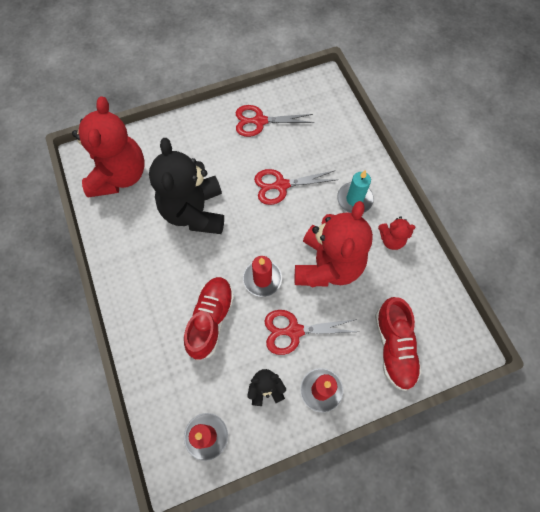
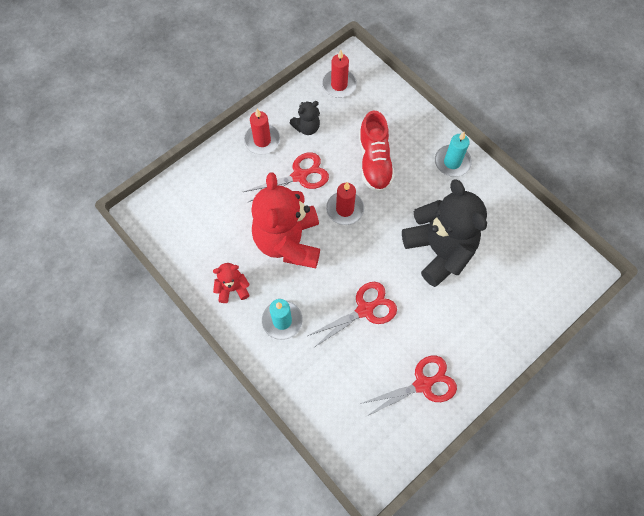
camera: 160 degrees right, 0 degrees up
red teddy bear [72,96,145,197] -> none
red shoe [375,297,422,391] -> none
none -> turquoise candle [435,132,472,177]

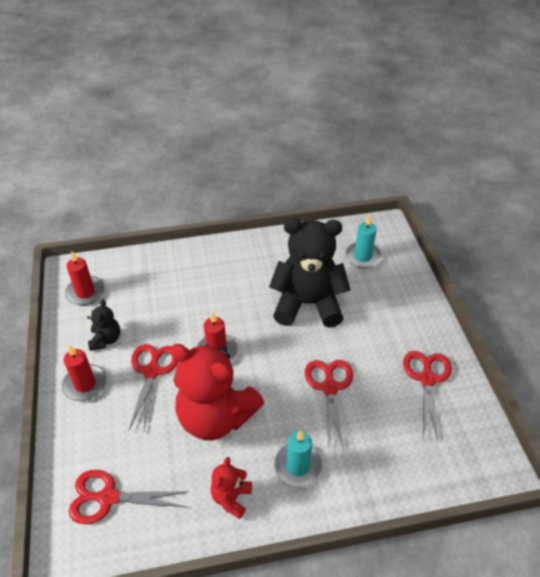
camera: 60 degrees left, 20 degrees down
red shoe [359,111,395,192] -> none
turquoise candle [435,132,472,177] -> turquoise candle moved to [345,215,382,269]
none -> red scissors [69,470,189,524]

